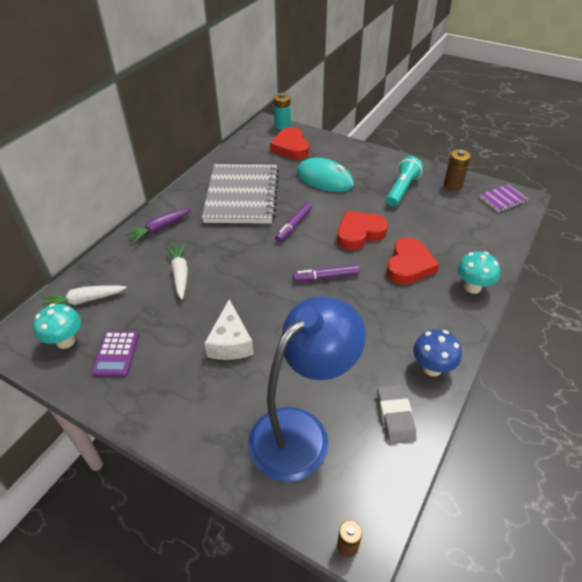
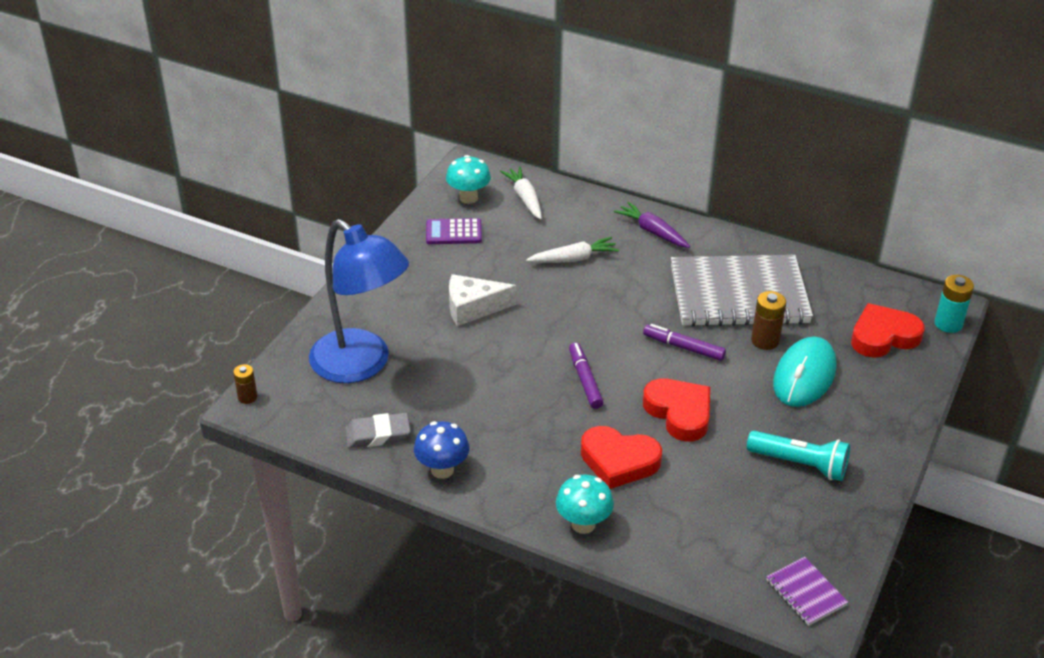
camera: 85 degrees right, 5 degrees down
brown battery [444,149,471,191] -> brown battery moved to [751,291,786,350]

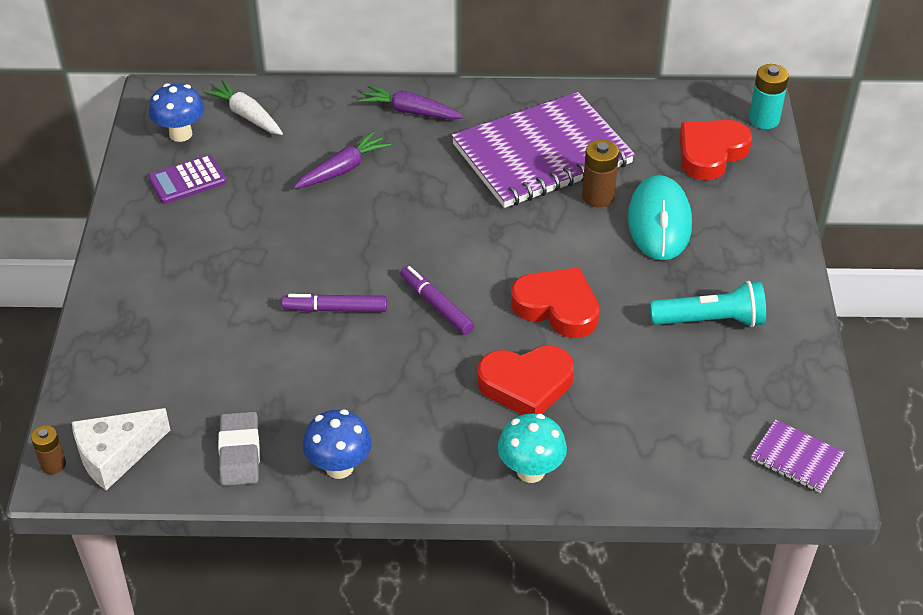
camera: 25 degrees left, 5 degrees up
blue lamp [309,219,409,383] -> none
grey eraser [345,413,411,448] -> grey eraser turned 60 degrees counterclockwise [218,411,260,486]
turquoise mushroom [446,155,491,204] -> blue mushroom [149,83,205,142]
white cheese [449,274,516,326] -> white cheese moved to [72,408,170,490]
white carrot [526,237,619,263] -> purple carrot [294,131,391,189]
purple marker [643,324,726,361] -> purple marker moved to [282,294,387,312]
grey notebook [671,255,813,327] -> purple notebook [451,92,635,208]

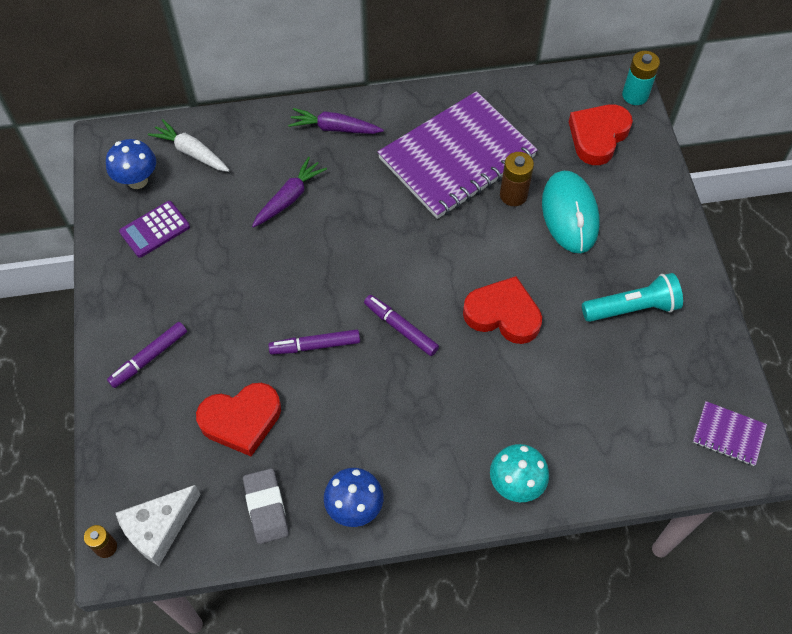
camera: 10 degrees left, 15 degrees up
red heart [478,345,574,415] -> red heart moved to [196,383,281,456]
none -> purple marker [107,322,187,388]

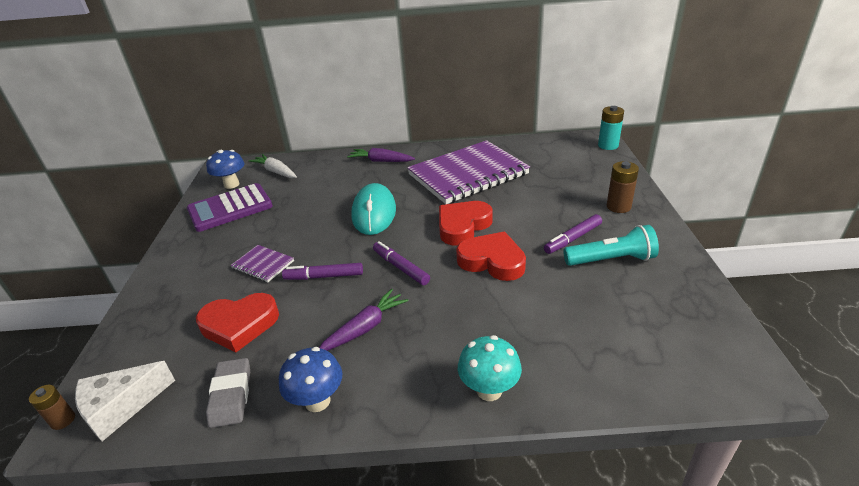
camera: 10 degrees right, 25 degrees down
purple marker [107,322,187,388] -> purple marker moved to [544,214,602,254]
purple calculator [119,201,190,258] -> purple calculator [187,183,273,232], size x1.61
purple carrot [252,157,327,228] -> purple carrot moved to [319,289,409,351]
brown battery [500,152,534,206] -> brown battery moved to [607,161,639,213]
turquoise mouse [542,171,599,253] -> turquoise mouse moved to [351,183,396,235]
red heart [569,104,633,165] -> red heart moved to [439,201,493,246]
purple notebook [693,401,767,466] -> purple notebook moved to [231,245,294,282]

